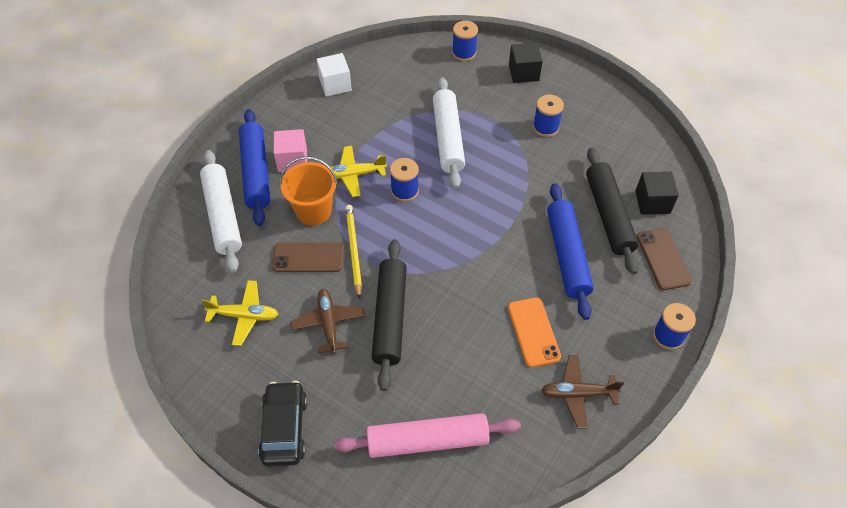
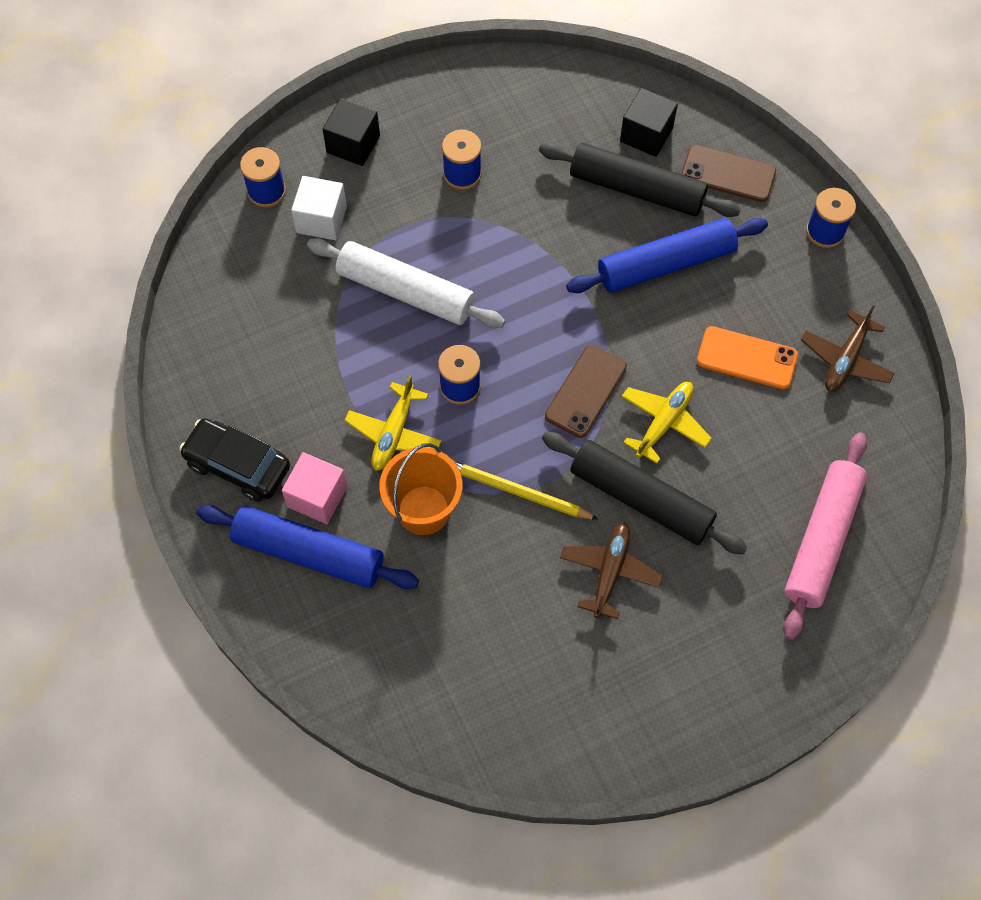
camera: 60 degrees left, 10 degrees up
white rolling pin [200,150,242,273] -> none
yellow plane [201,280,278,346] -> yellow plane moved to [621,382,712,464]
black car [258,381,307,467] -> black car moved to [179,418,290,502]
brown phone [272,242,344,272] -> brown phone moved to [545,345,627,438]
brown plane [290,289,365,354] -> brown plane turned 90 degrees clockwise [560,523,663,619]
white cube [316,53,352,97] -> white cube moved to [291,176,347,240]
blue rolling pin [547,183,594,320] -> blue rolling pin turned 45 degrees counterclockwise [566,218,768,293]

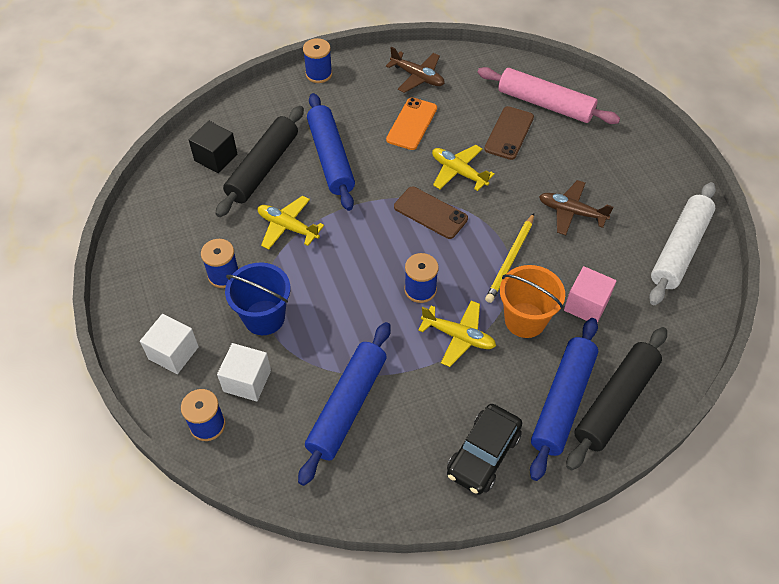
camera: 85 degrees left, 10 degrees down
pink cube [282,452,348,524] -> pink cube moved to [564,266,617,323]
white rolling pin [307,238,505,328] -> white rolling pin moved to [649,182,716,305]
black cube [322,98,380,166] -> white cube [140,314,199,374]
black rolling pin [542,432,748,555] -> black rolling pin moved to [566,327,667,471]
brown phone [681,145,776,202] -> brown phone moved to [484,106,534,160]
none -> blue bucket [225,262,290,335]
none -> yellow plane [258,196,324,249]
none -> blue rolling pin [298,322,391,486]

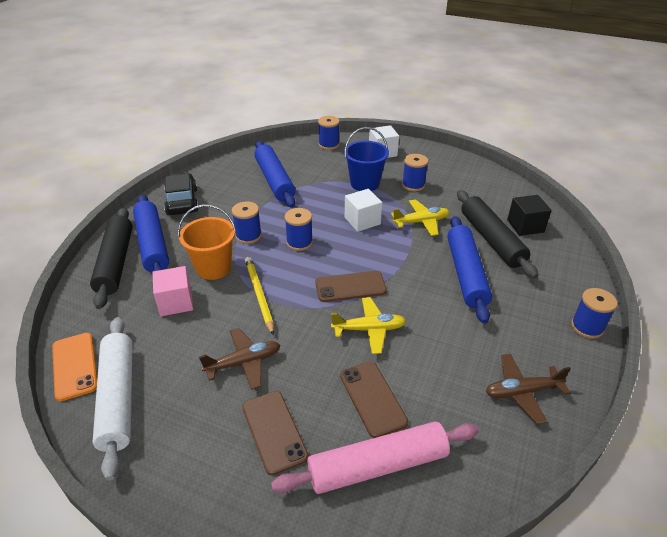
camera: 135 degrees right, 15 degrees down
white cube [217,343,271,402] -> white cube moved to [345,189,382,232]
blue rolling pin [307,93,355,211] -> blue rolling pin turned 60 degrees clockwise [447,216,492,324]
orange phone [386,97,437,150] -> orange phone moved to [52,333,97,401]
yellow plane [418,301,496,367] -> blue spool [232,201,262,244]
none -> brown phone [242,391,308,475]

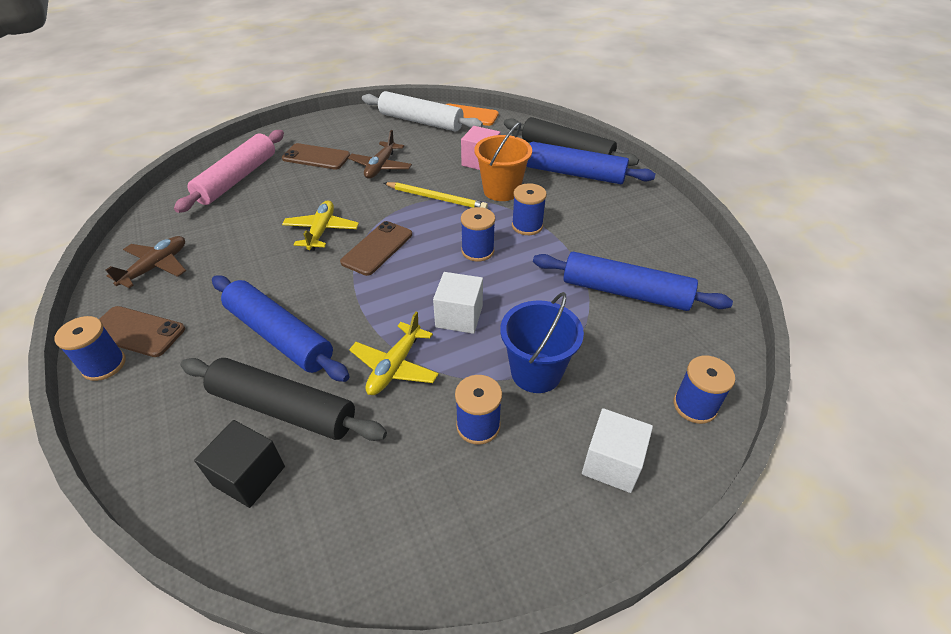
camera: 130 degrees right, 5 degrees up
black car [164,173,198,215] -> none
yellow plane [331,297,406,354] -> yellow plane turned 150 degrees clockwise [282,200,359,251]
brown phone [340,362,408,438] -> brown phone moved to [99,306,185,357]

